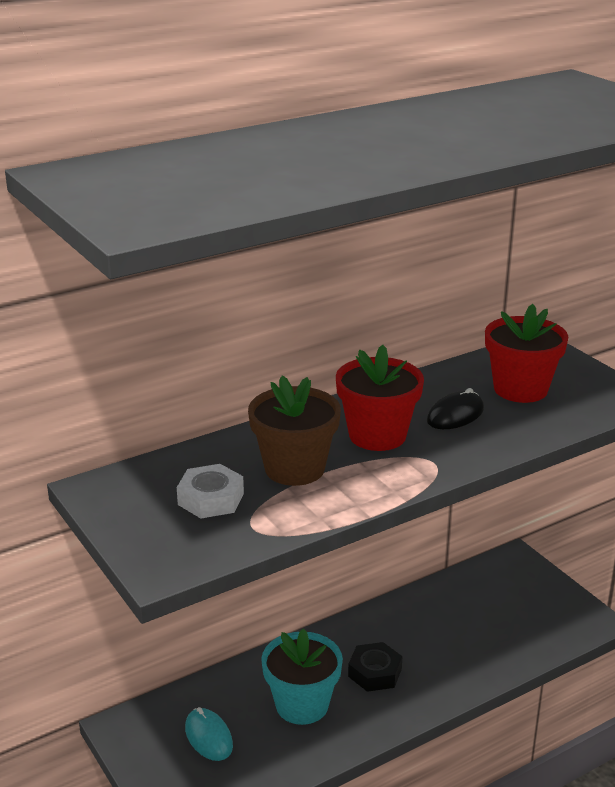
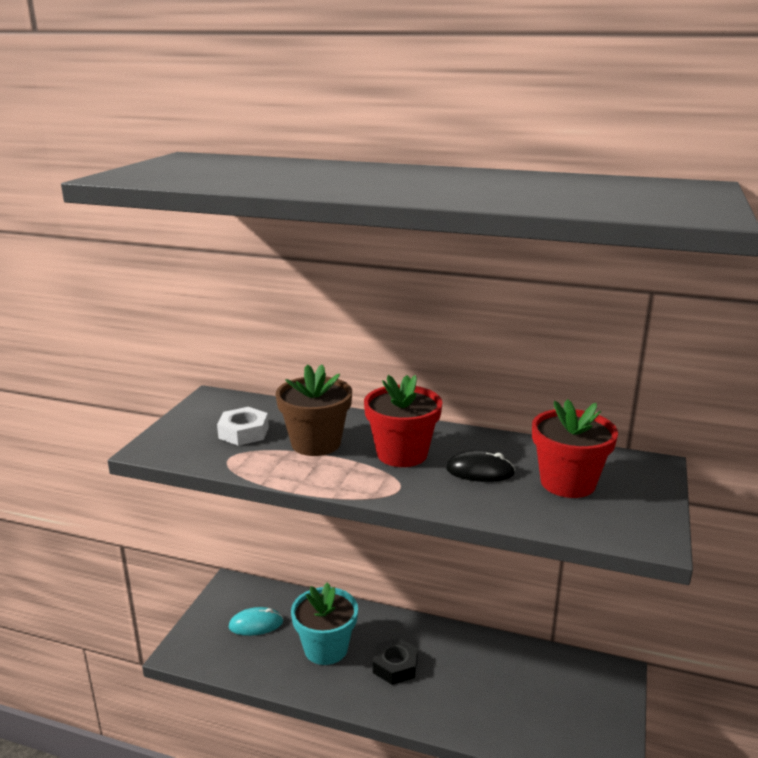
camera: 50 degrees right, 5 degrees down
turquoise mouse [185,707,233,761] -> turquoise mouse turned 60 degrees clockwise [229,607,283,636]

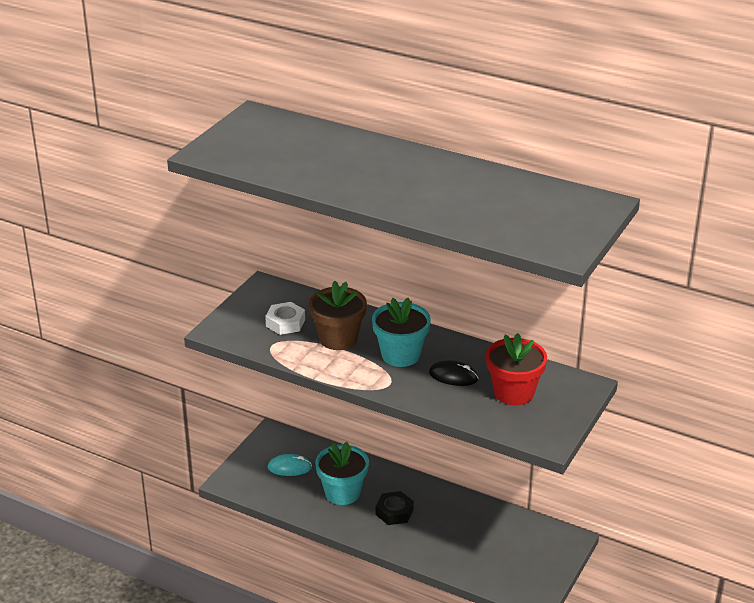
camera: 10 degrees right, 10 degrees up
red flower pot [364,375,442,467] -> turquoise flower pot [372,297,431,367]

